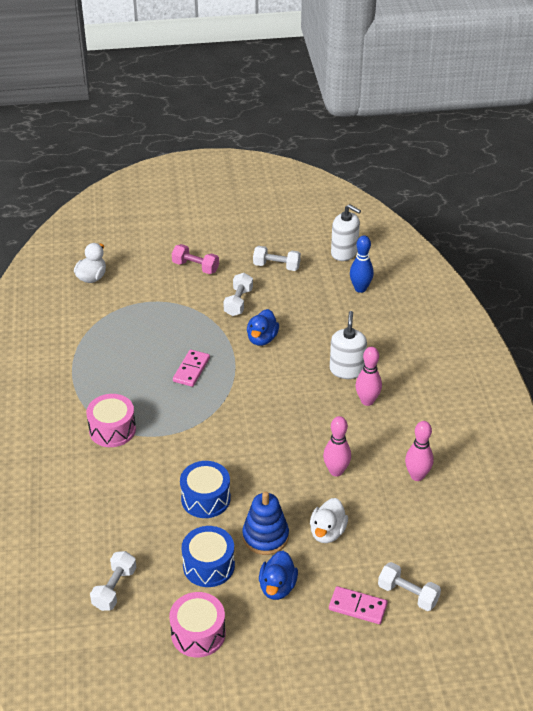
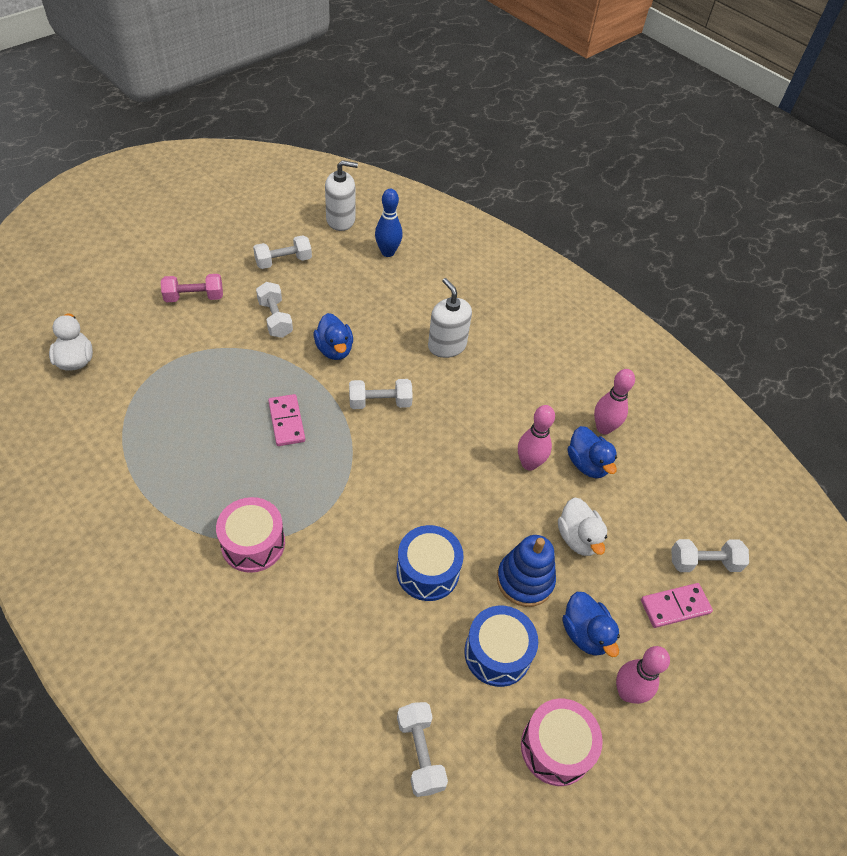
camera: 40 degrees left, 10 degrees up
pink bowling pin [356,347,382,406] -> pink bowling pin moved to [616,646,670,704]
none -> white dumbbell [349,379,413,409]
none -> blue duck [568,426,617,478]

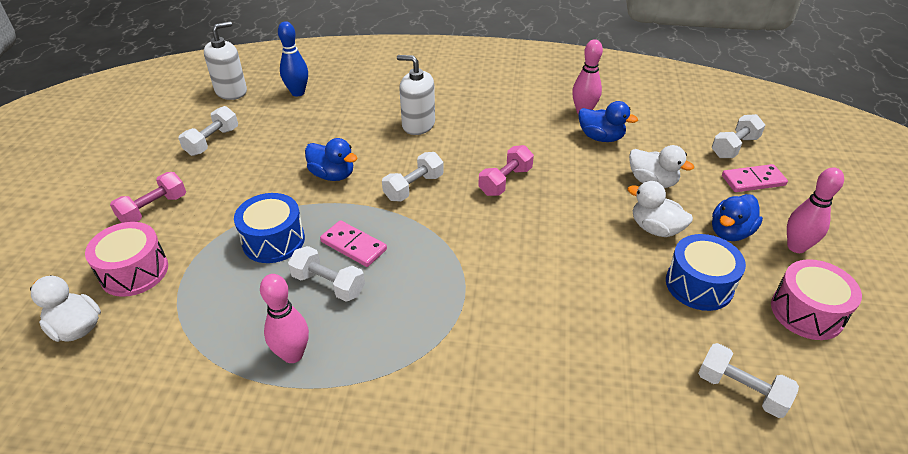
camera: 35 degrees left, 10 degrees down
pink drum [216,497,285,573] -> pink drum moved to [85,222,168,297]
white dumbbell [256,282,293,338] -> white dumbbell moved to [288,246,365,301]
blue drum [396,525,464,601] -> blue drum moved to [234,193,305,263]
blue stacking toy [497,535,556,607] -> white duck [627,181,693,237]
pink bowling pin [518,405,555,471] -> pink bowling pin moved to [260,274,309,363]
blue duck [563,592,620,657] -> blue duck turned 105 degrees clockwise [712,194,763,241]
pink domino [641,583,713,628] -> pink domino turned 45 degrees clockwise [722,164,788,192]
none -> pink dumbbell [478,145,534,196]

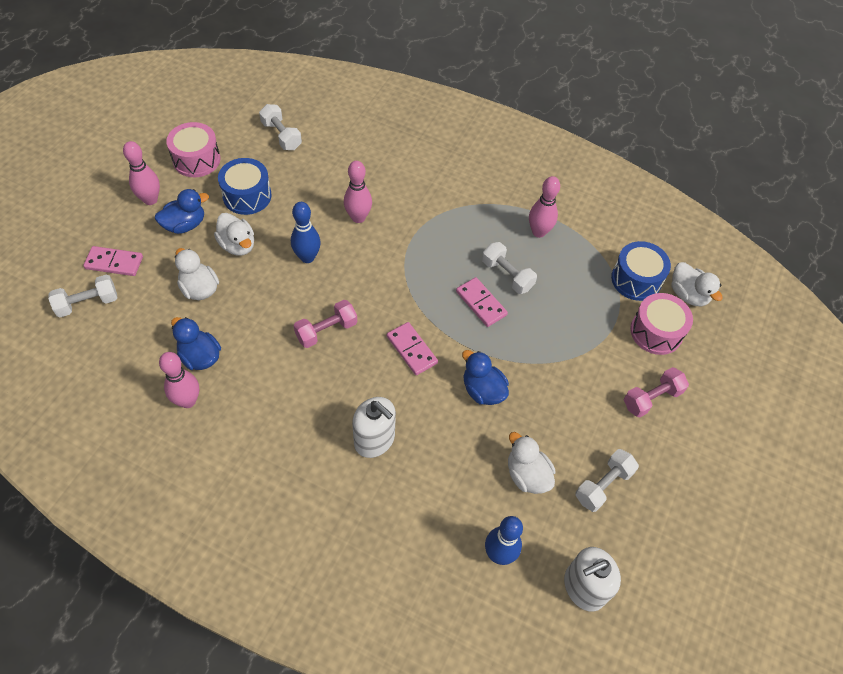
camera: 165 degrees left, 15 degrees up
blue drum [234,193,305,263] -> blue drum moved to [611,241,671,301]
white dumbbell [382,152,444,201] -> pink domino [387,322,438,375]
none -> blue bowling pin [291,202,321,263]
none -> pink bowling pin [344,161,372,223]
none -> white duck [508,432,555,494]

